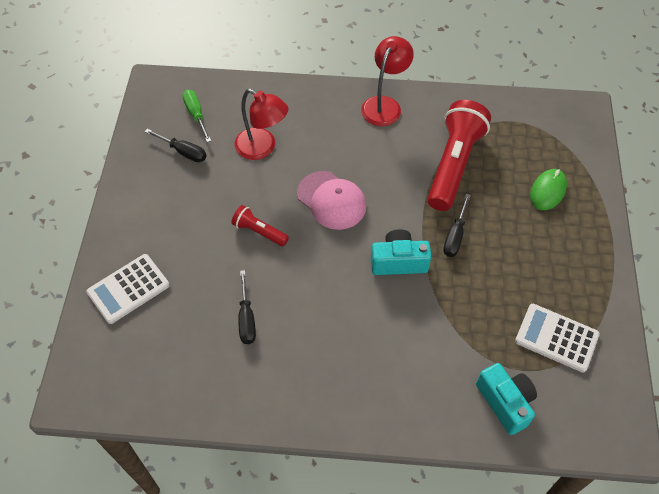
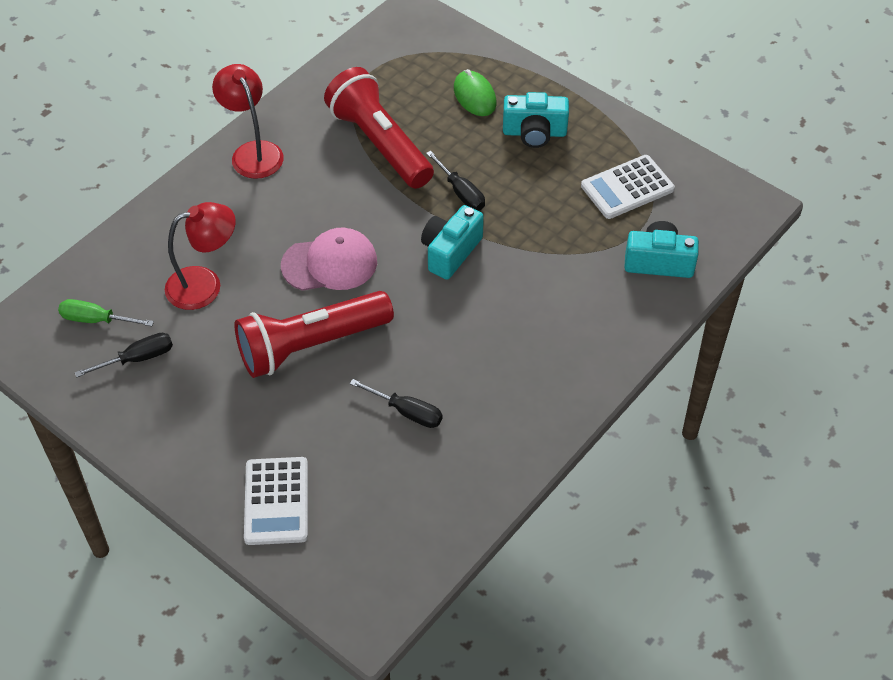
camera: 55 degrees left, 5 degrees down
red flashlight [231,205,289,246] -> red flashlight [234,291,394,378], size x2.06
none -> turquoise camera [503,92,569,148]

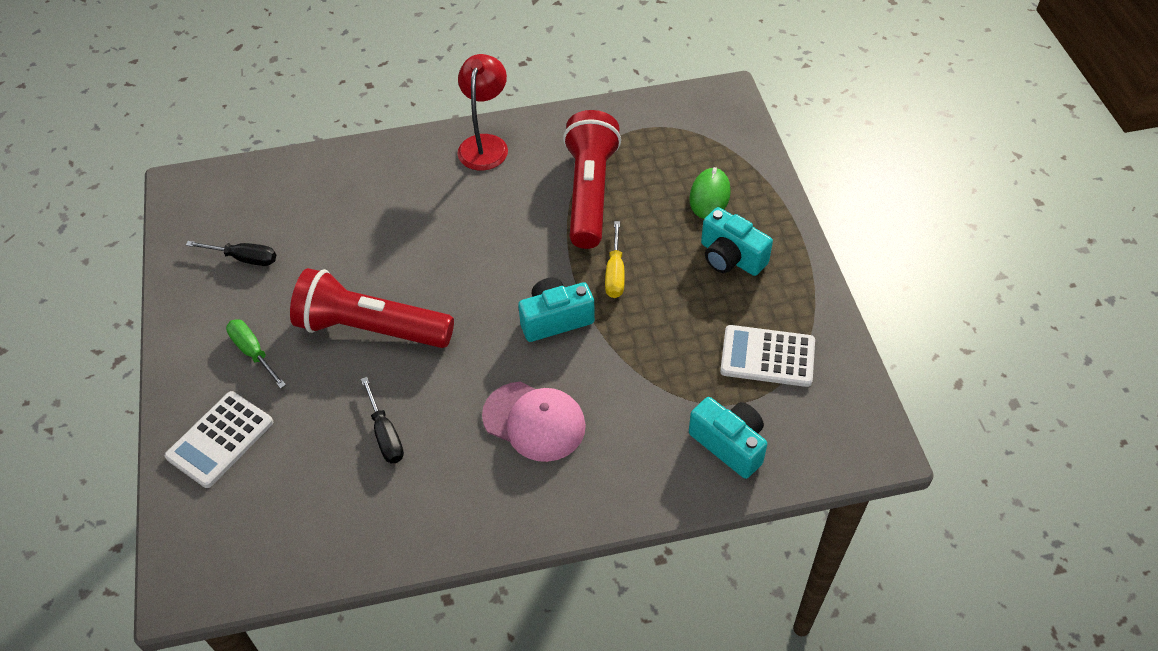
camera: 40 degrees right, 0 degrees up
green screwdriver [58,299,154,326] -> green screwdriver moved to [226,319,286,389]
red lamp [165,202,236,310] -> none
pink cap [281,228,377,291] -> pink cap moved to [482,382,586,462]
black screwdriver [426,151,485,211] -> yellow screwdriver [605,221,625,298]

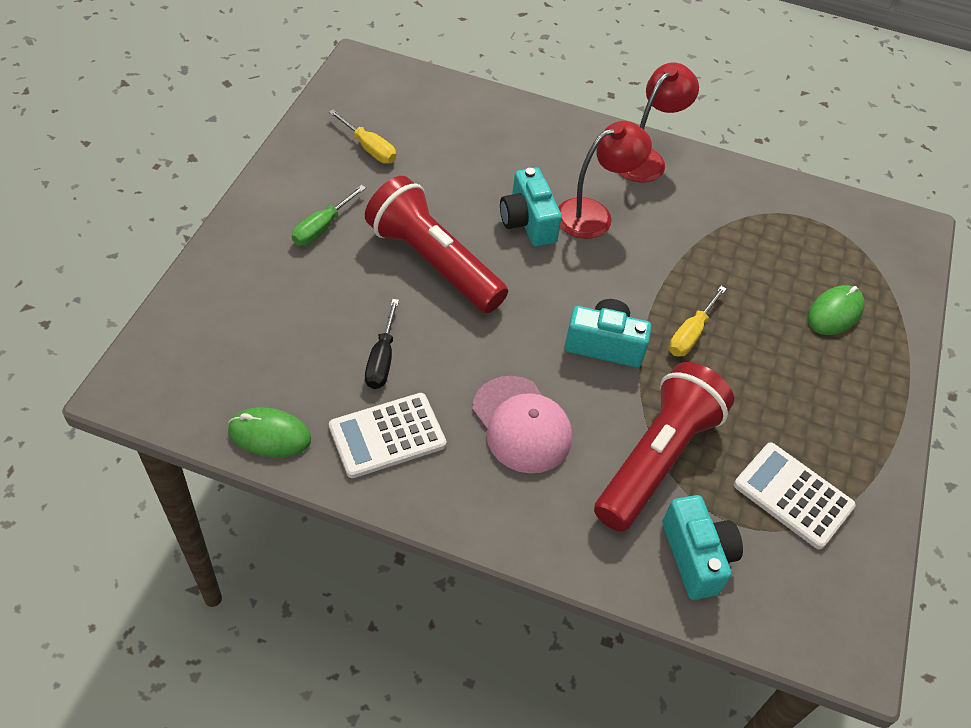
camera: 25 degrees right, 0 degrees up
white calculator [165,391,273,488] -> white calculator moved to [329,393,446,478]
black screwdriver [186,241,276,266] -> yellow screwdriver [329,109,396,163]
green screwdriver [226,319,286,389] -> green screwdriver turned 135 degrees counterclockwise [292,185,366,246]
red flashlight [563,110,621,249] -> red flashlight moved to [594,362,734,532]
turquoise camera [701,207,773,276] -> turquoise camera moved to [500,168,562,246]
none -> green mouse [228,407,311,457]
none -> red lamp [558,121,652,239]

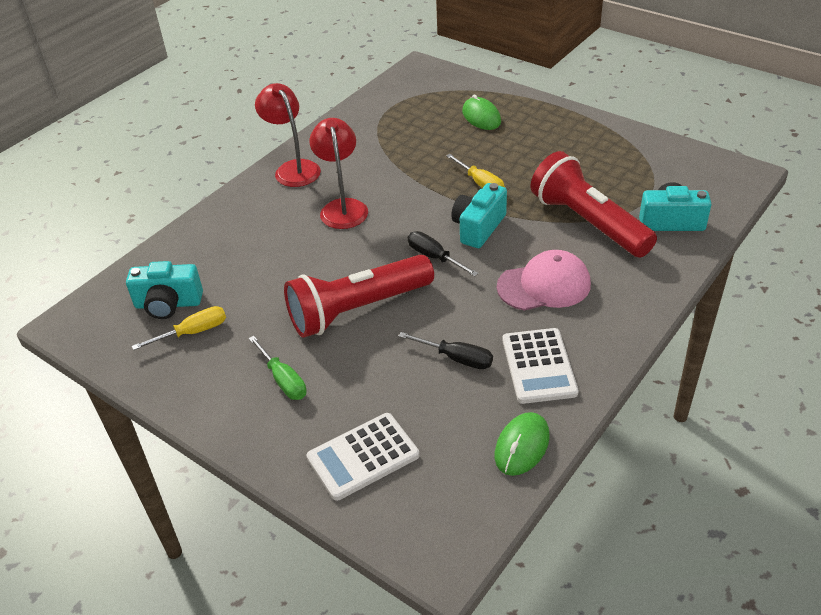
camera: 65 degrees left, 10 degrees down
turquoise camera [500,168,562,246] -> turquoise camera moved to [126,261,203,319]
white calculator [734,442,856,549] -> white calculator moved to [306,413,420,501]
none -> black screwdriver [408,231,479,277]

